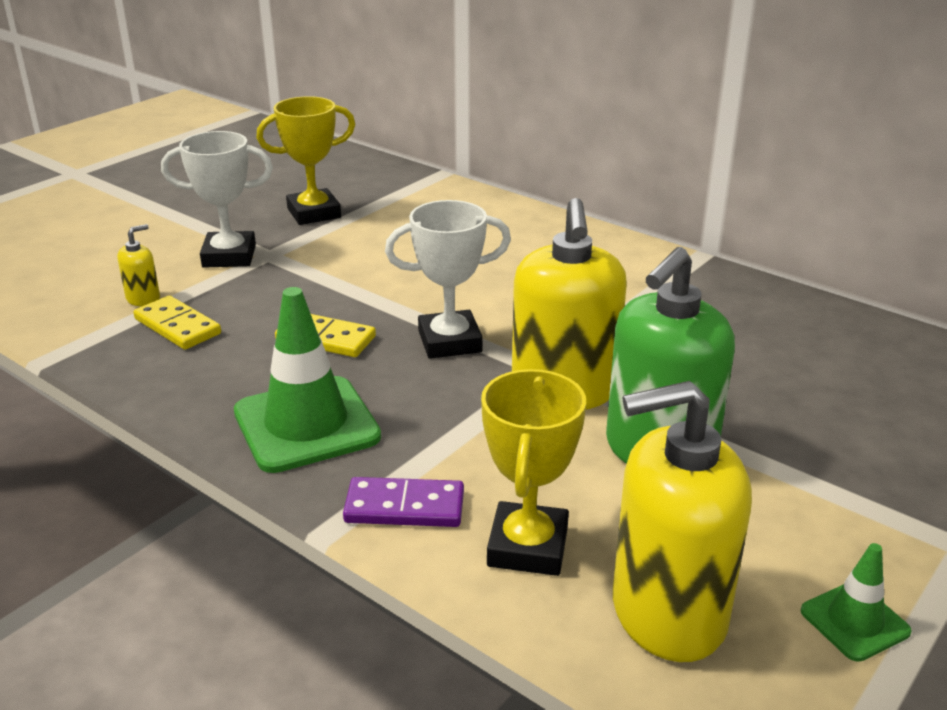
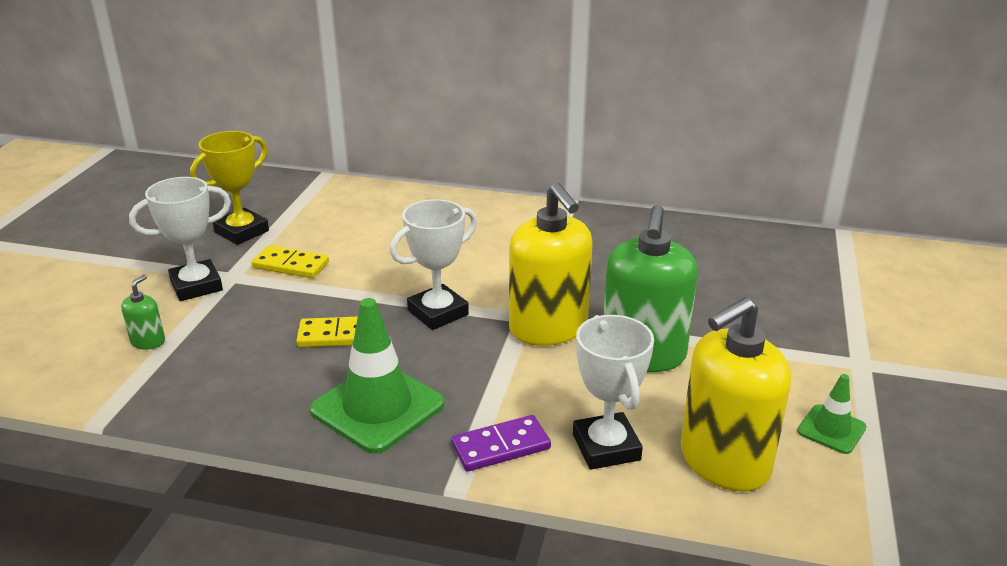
camera: 25 degrees left, 0 degrees up
yellow soap dispenser [117,224,160,306] -> green soap dispenser [121,275,165,350]
yellow domino [133,295,221,350] -> yellow domino moved to [252,245,329,278]
yellow trophy [481,369,586,576] -> white trophy [573,315,654,470]

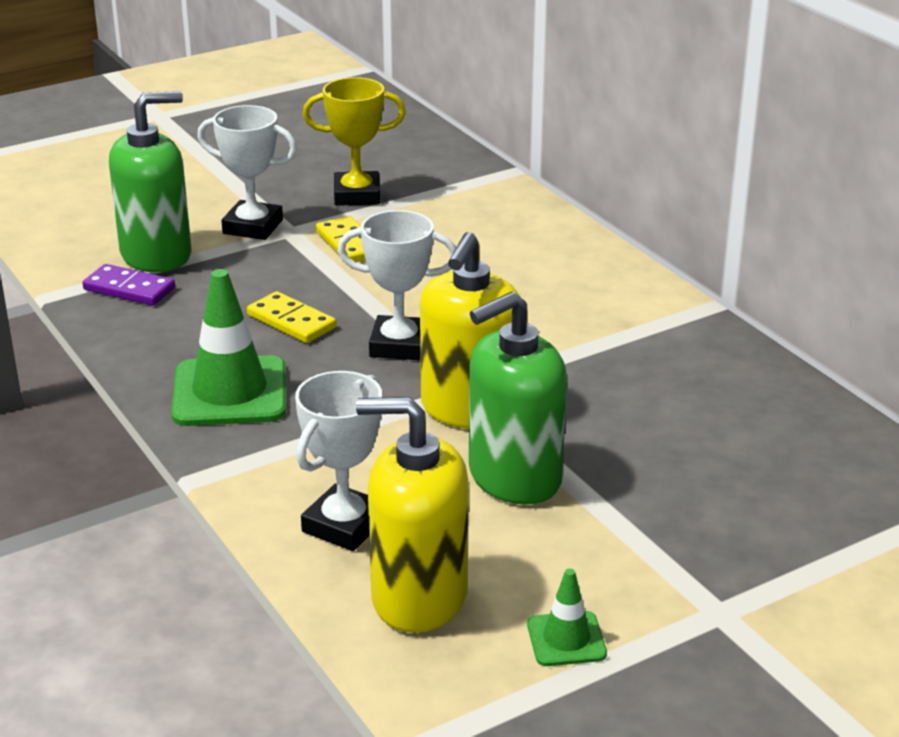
camera: 45 degrees right, 0 degrees up
green soap dispenser [121,275,165,350] -> green soap dispenser [109,91,192,273], size x2.34
purple domino [451,415,551,472] -> purple domino moved to [82,264,175,306]

